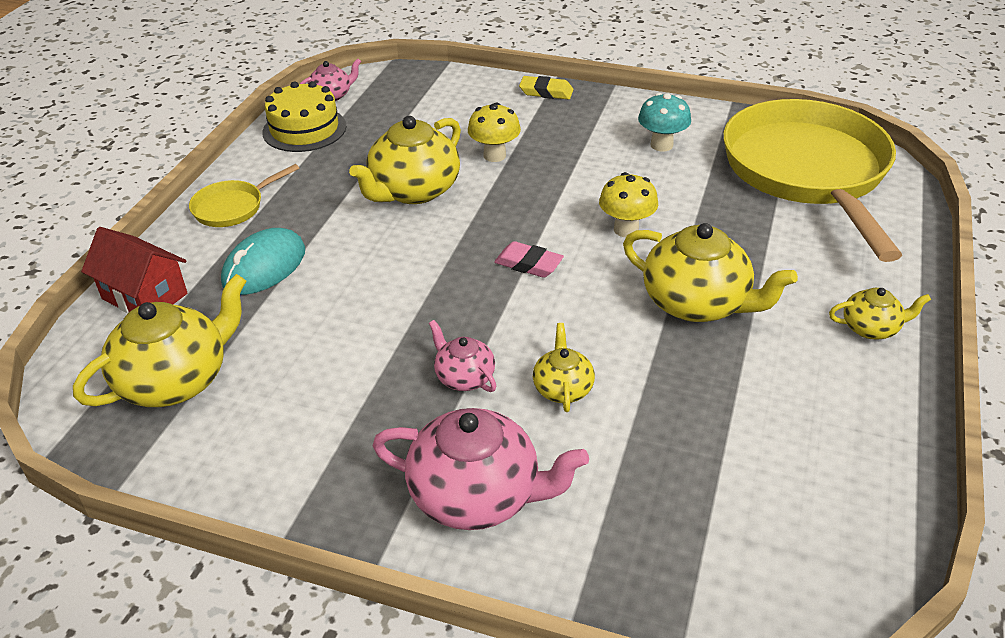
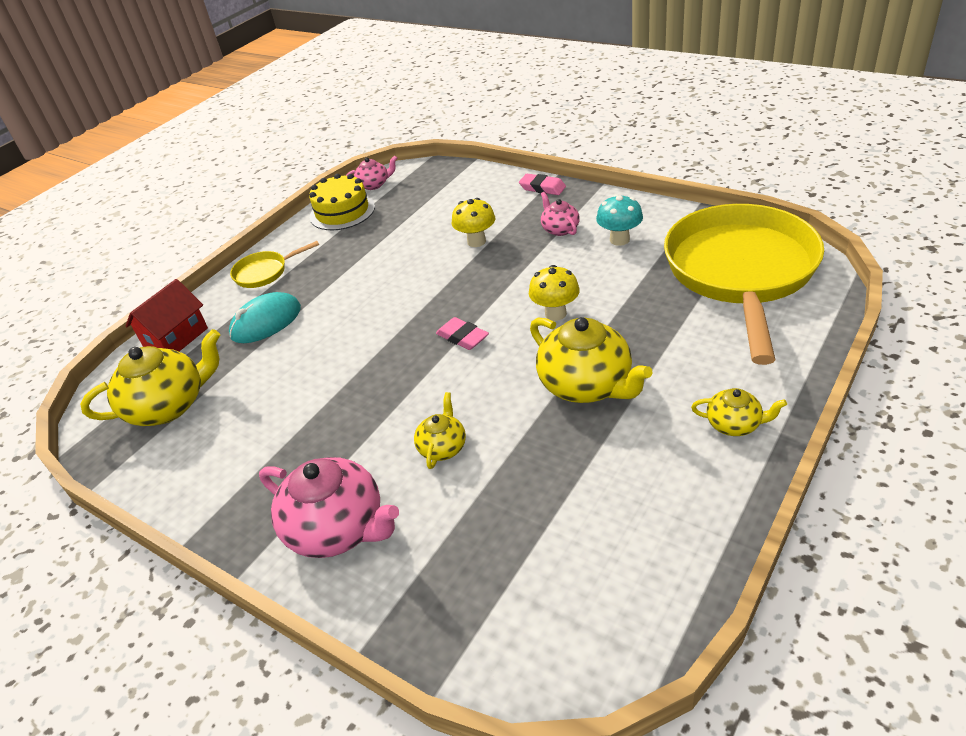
camera: 20 degrees right, 0 degrees up
red house [81,227,187,314] -> red house turned 75 degrees clockwise [126,279,208,351]
yellow teapot [349,116,461,204] -> none
pink teapot [429,320,496,392] -> pink teapot moved to [541,192,580,236]
yellow eraser [519,76,573,100] -> pink eraser [519,174,566,195]

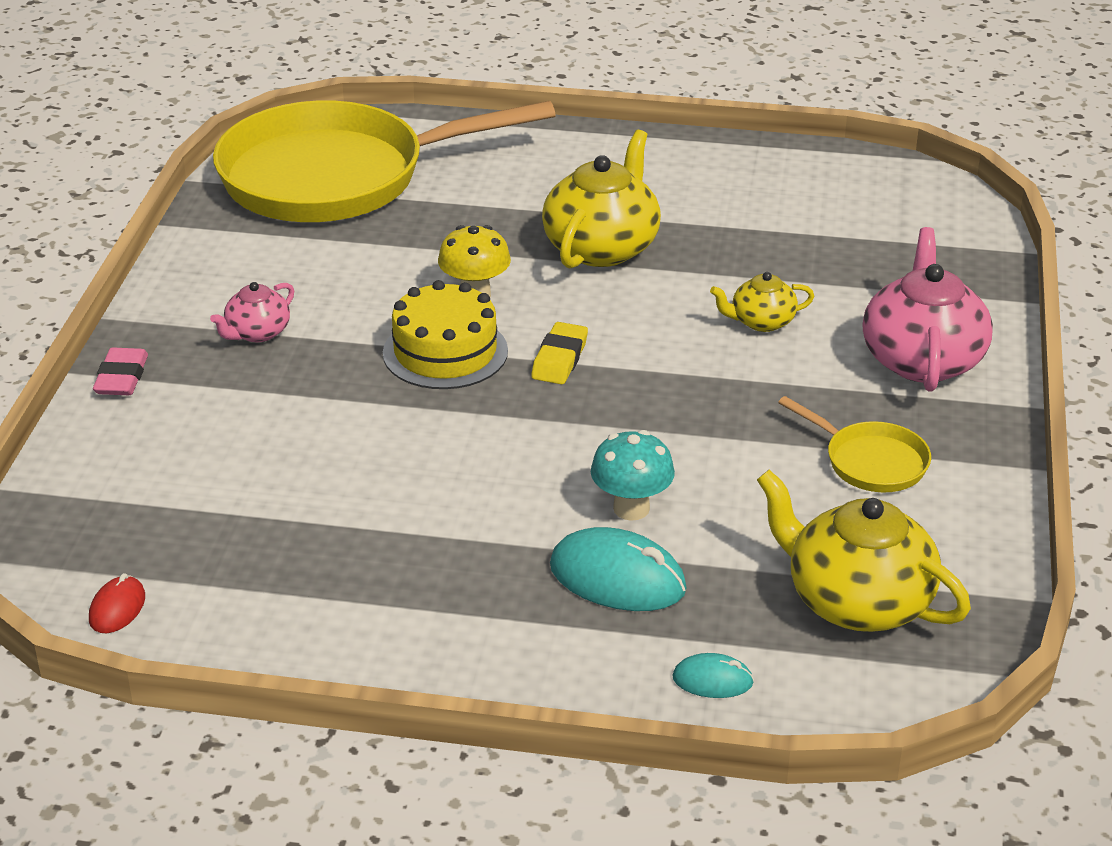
camera: 120 degrees left, 5 degrees down
red house [126,279,208,351] -> turquoise mouse [673,653,754,698]
yellow pan [230,241,319,288] -> yellow pan moved to [778,396,931,492]
yellow cake [309,174,375,230] -> yellow cake moved to [383,280,508,389]
pink teapot [346,156,397,190] -> red mouse [89,573,145,633]
pink eraser [436,317,489,350] -> yellow eraser [531,322,588,384]
yellow mushroom [452,198,495,247] -> none
turquoise mushroom [596,194,643,246] -> turquoise mushroom moved to [591,430,675,521]
yellow teapot [691,388,787,436] -> none

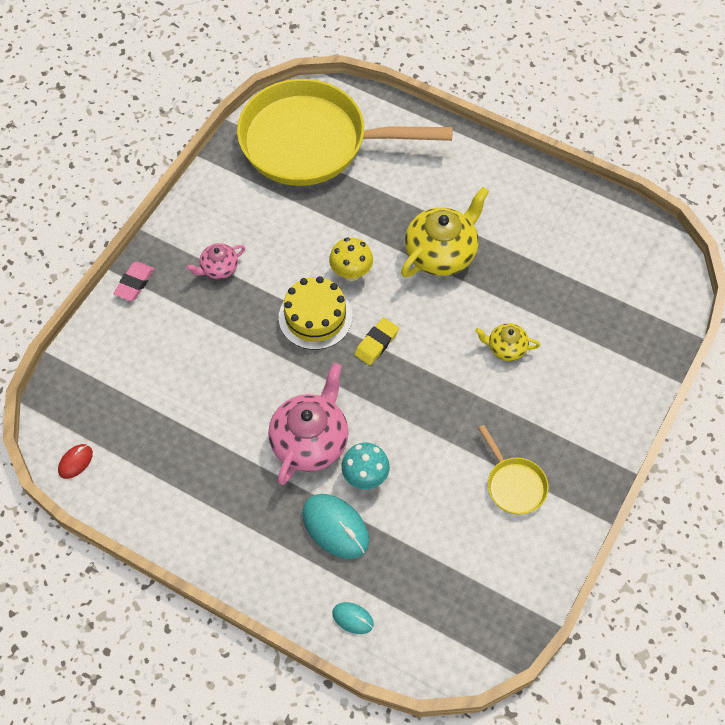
camera: 20 degrees right, 25 degrees up
yellow teapot [757,470,971,632] -> none
pink teapot [863,227,993,392] -> pink teapot moved to [268,363,349,485]

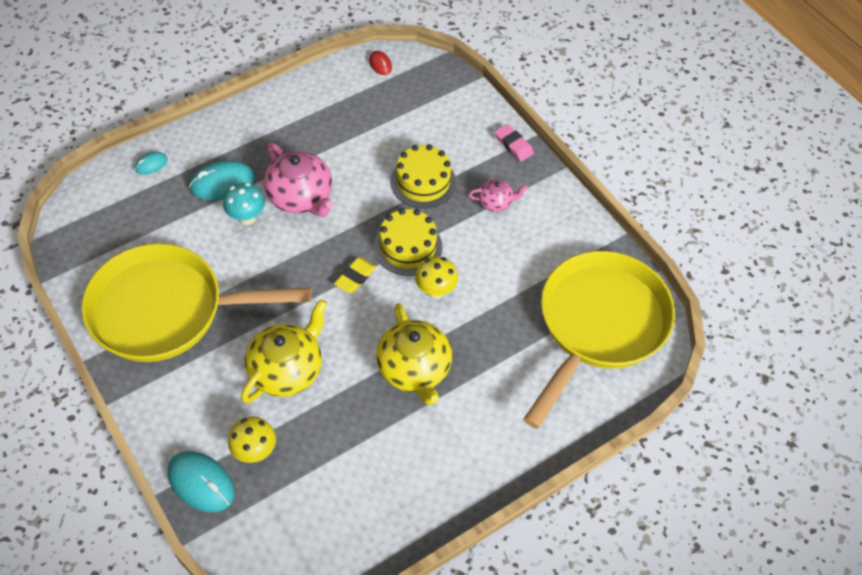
camera: 115 degrees right, 5 degrees down
pink teapot [186,243,245,279] -> pink teapot turned 90 degrees clockwise [468,179,528,212]
yellow eraser [354,318,399,365] -> yellow eraser turned 60 degrees clockwise [334,257,376,293]
yellow teapot [475,323,540,361] -> yellow teapot [241,299,327,403], size x1.91
yellow pan [478,425,549,515] -> yellow pan [82,243,312,362], size x2.44
none -> turquoise mouse [167,451,235,512]
none -> yellow mushroom [228,416,276,463]
none -> yellow cake [390,144,456,208]

